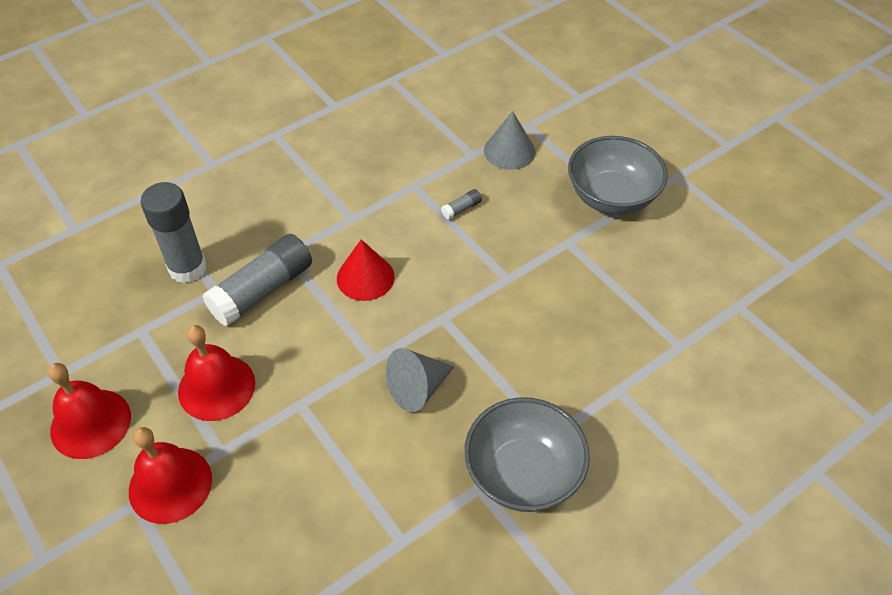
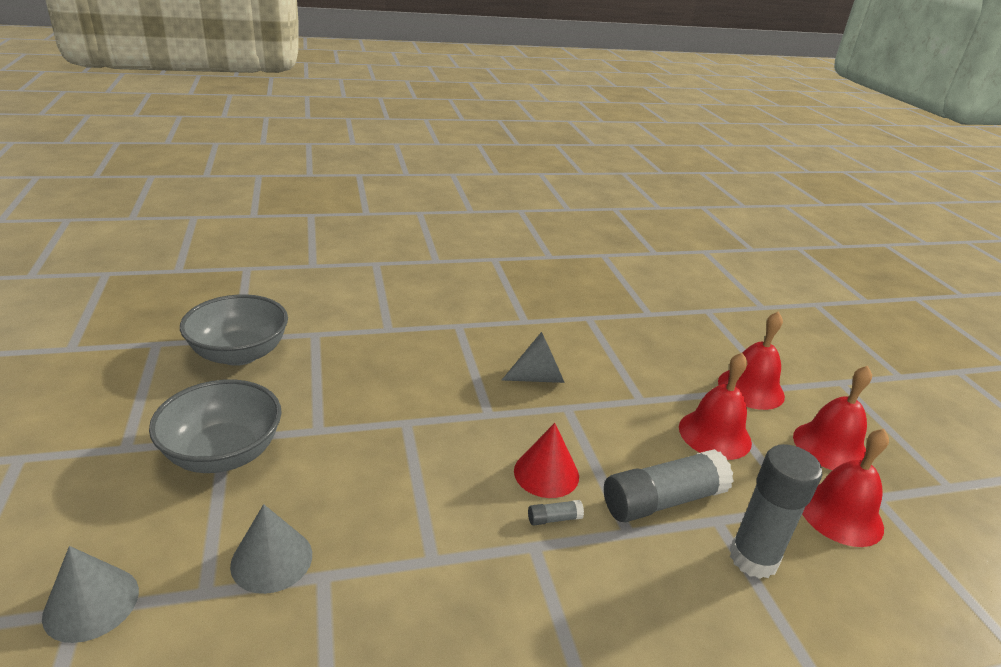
camera: 160 degrees left, 20 degrees down
grey glue stick [441,189,482,220] -> grey glue stick moved to [528,500,584,525]
grey bowl [464,397,590,512] -> grey bowl moved to [180,294,288,366]
none -> grey cone [42,546,139,643]
none -> red bell [802,429,889,547]

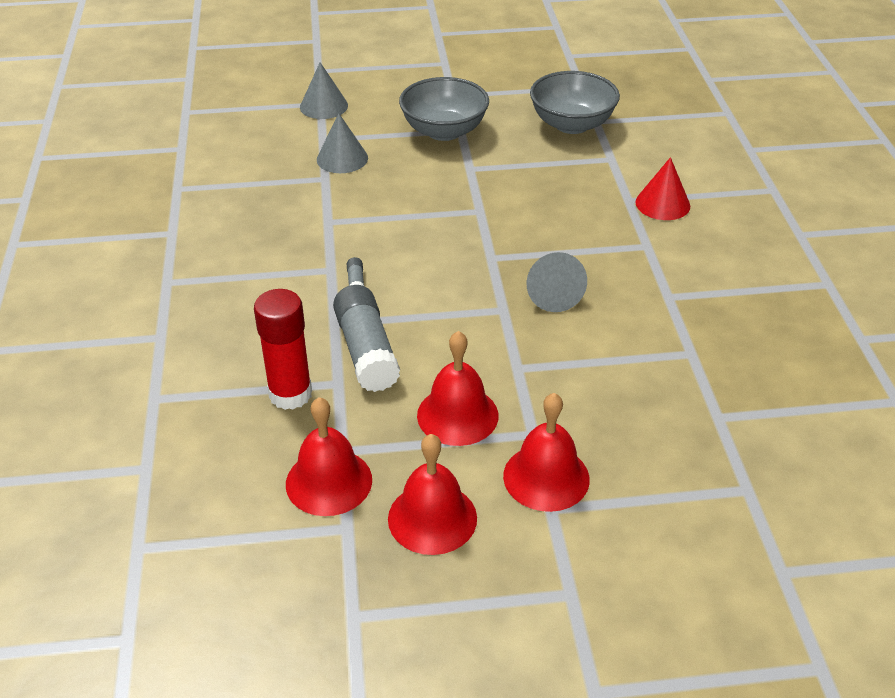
camera: 100 degrees right, 10 degrees up
red cone [514,423,579,498] -> red cone moved to [635,157,690,220]
grey glue stick [729,444,822,579] -> red glue stick [254,289,312,410]

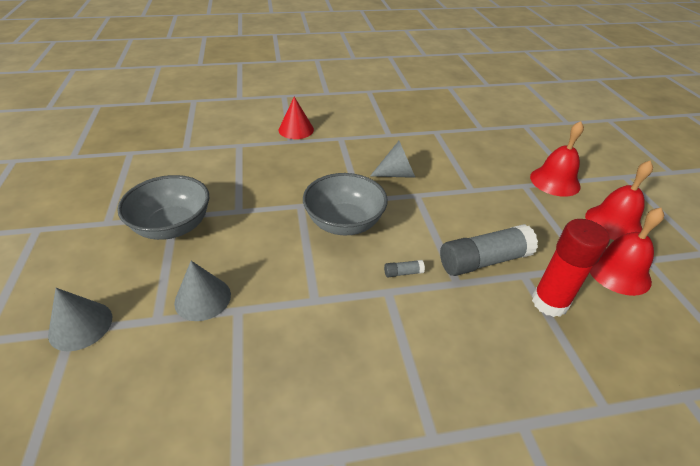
camera: 95 degrees left, 0 degrees up
red bell [417,331,498,446] -> none
grey bowl [530,71,620,134] -> grey bowl moved to [303,173,388,235]

